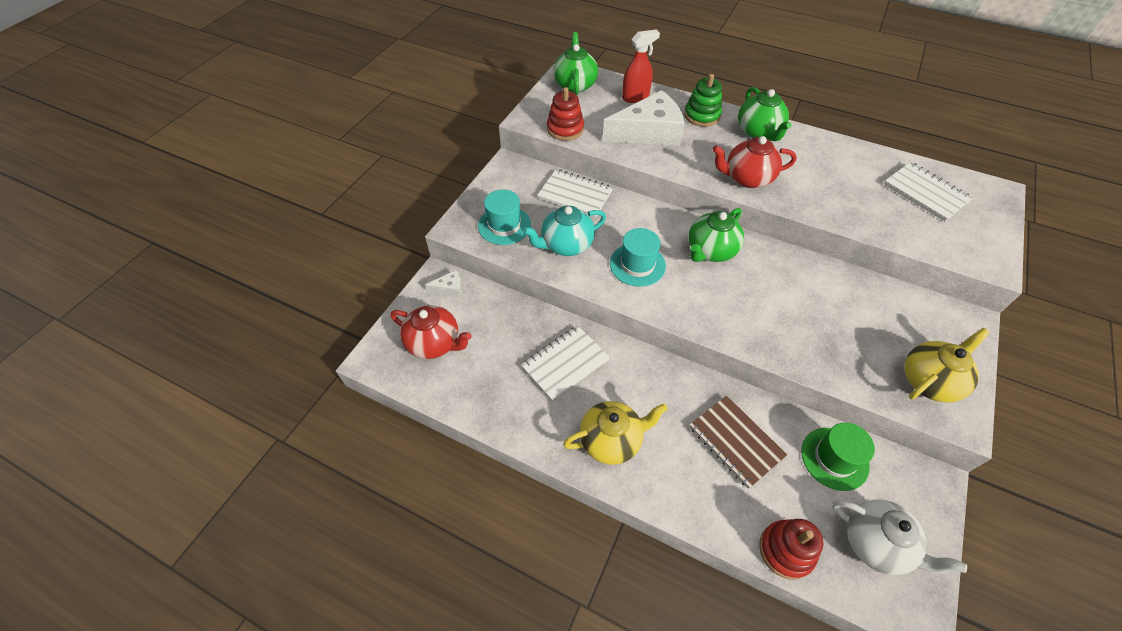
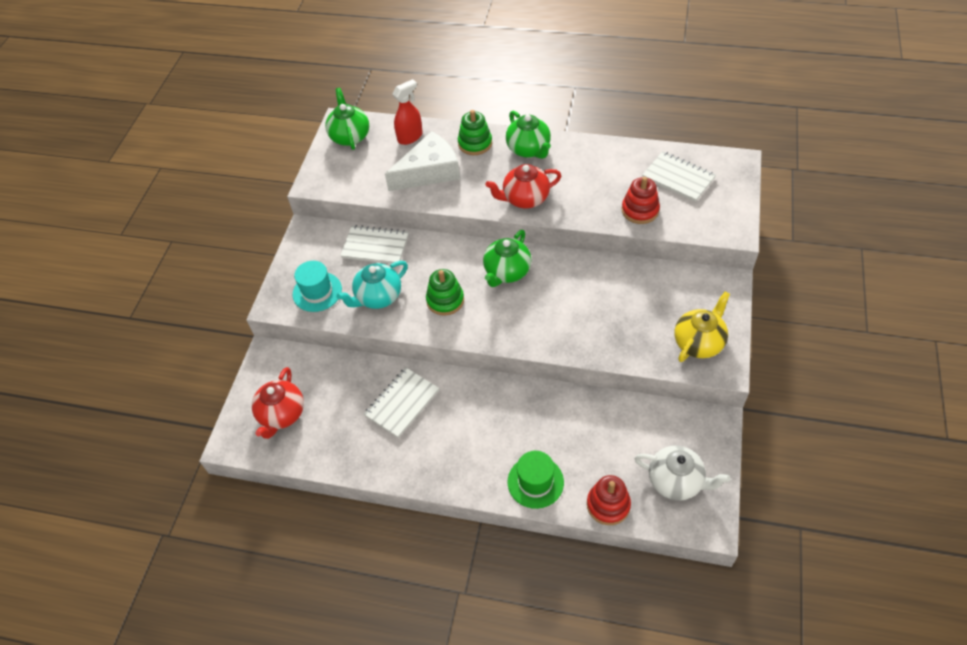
camera: 10 degrees left, 0 degrees up
red teapot [391,305,471,359] -> red teapot turned 90 degrees clockwise [252,367,304,439]
white cheese [425,270,462,296] -> none
red stacking toy [547,87,584,141] -> red stacking toy moved to [622,177,660,224]
yellow teapot [563,401,668,465] -> none
turquoise hat [610,228,666,287] -> green stacking toy [426,269,464,316]
brown notebook [689,396,787,489] -> none
green hat [801,423,875,491] -> green hat moved to [508,451,564,509]

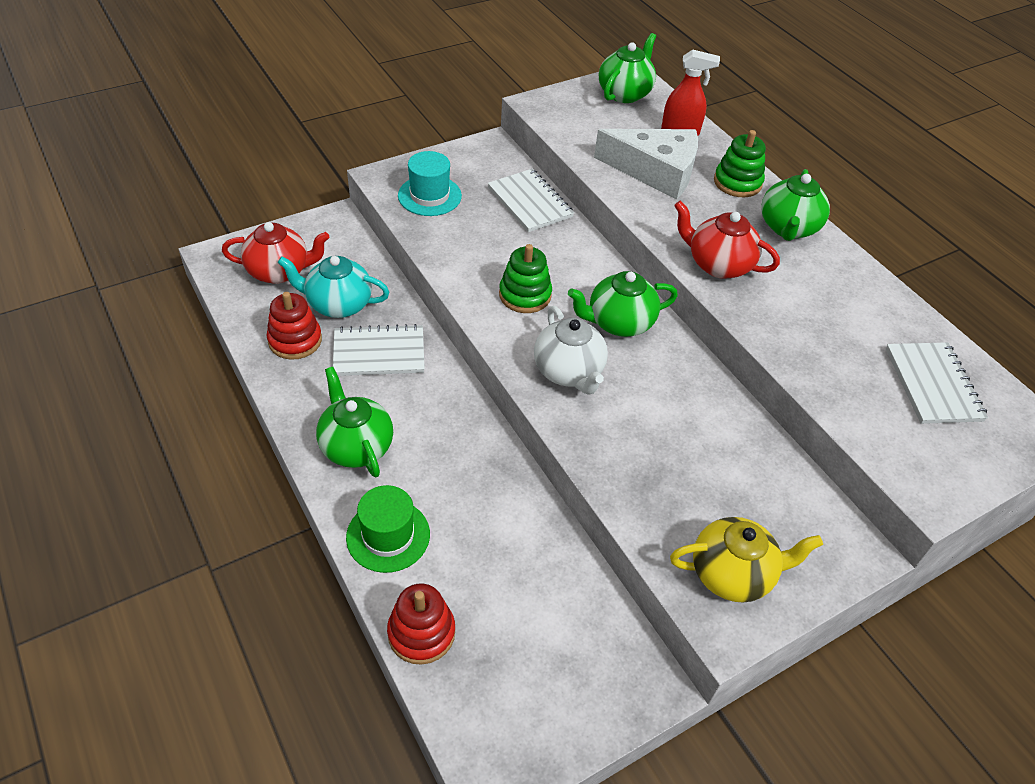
camera: 40 degrees right, 5 degrees down
red teapot [252,367,304,439] -> red teapot turned 150 degrees counterclockwise [222,222,330,284]
turquoise teapot [337,261,408,309] -> turquoise teapot moved to [278,256,389,318]
red stacking toy [622,177,660,224] -> red stacking toy moved to [267,292,322,360]
white teapot [634,446,731,501] -> white teapot moved to [534,306,608,395]
none -> green teapot [316,367,393,477]

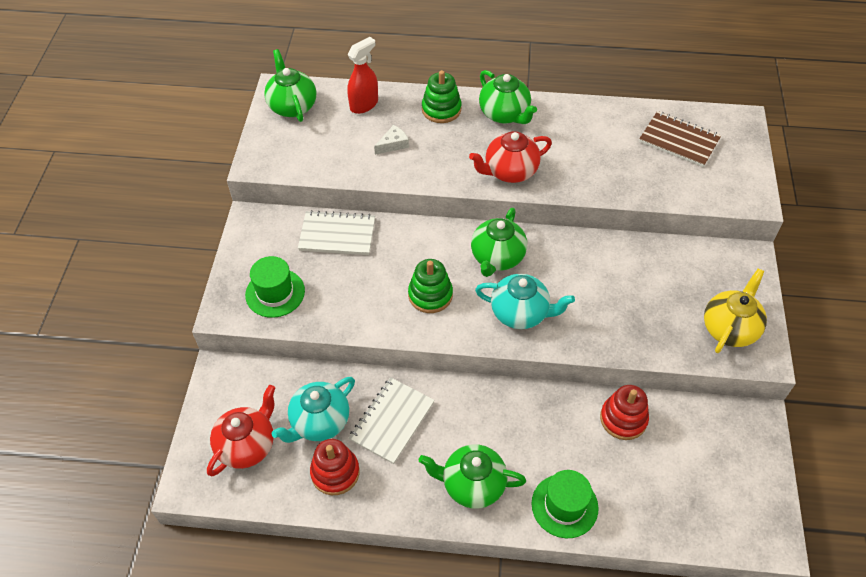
camera: 50 degrees left, 5 degrees up
red stacking toy [387,583,455,665] -> red stacking toy moved to [600,385,649,440]
turquoise hat [398,151,462,216] -> green hat [245,256,305,318]
white teapot [534,306,608,395] -> turquoise teapot [475,274,575,329]
white cheese [594,129,698,199] -> white cheese [374,125,409,155], size x0.42
white notebook [886,342,988,424] -> brown notebook [639,111,721,167]

